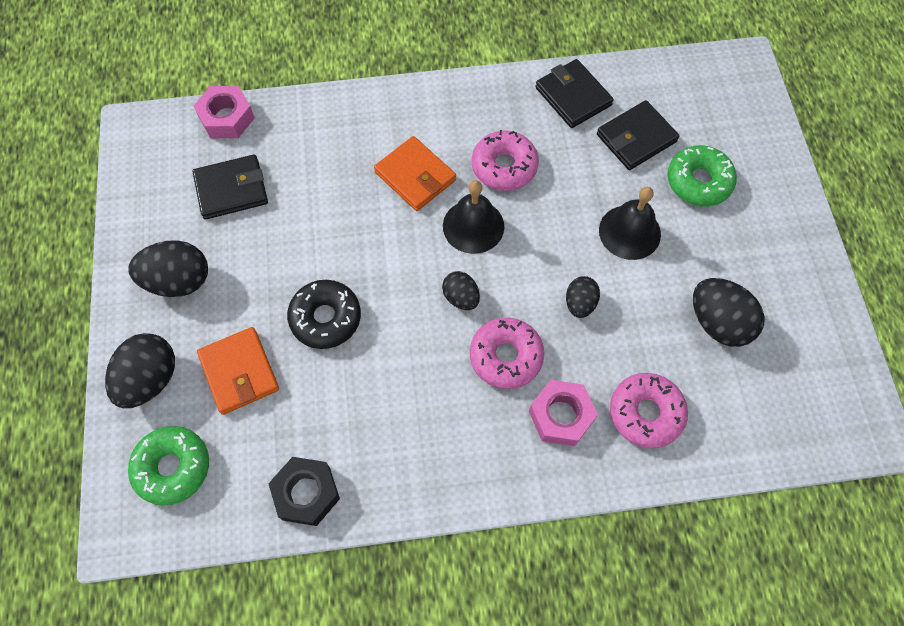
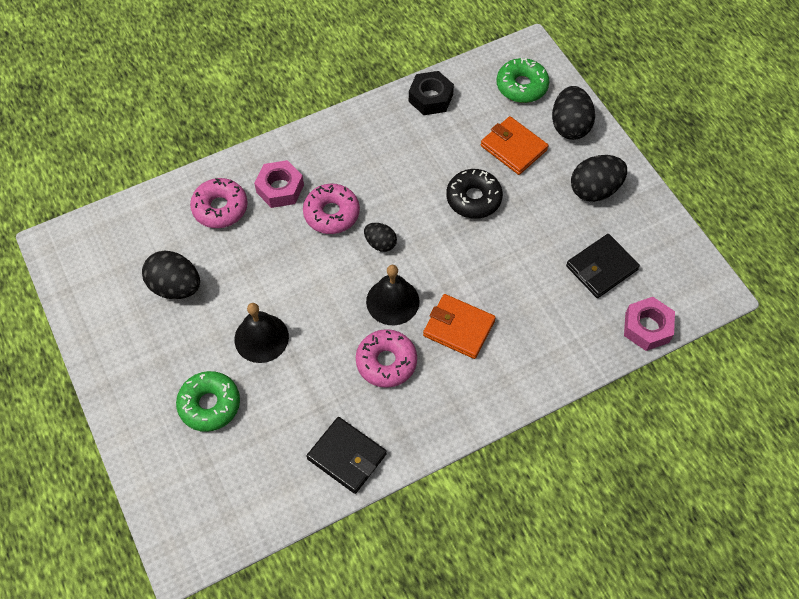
camera: 160 degrees right, 5 degrees down
black egg [566,276,600,318] -> none
black wallet [597,100,680,170] -> none

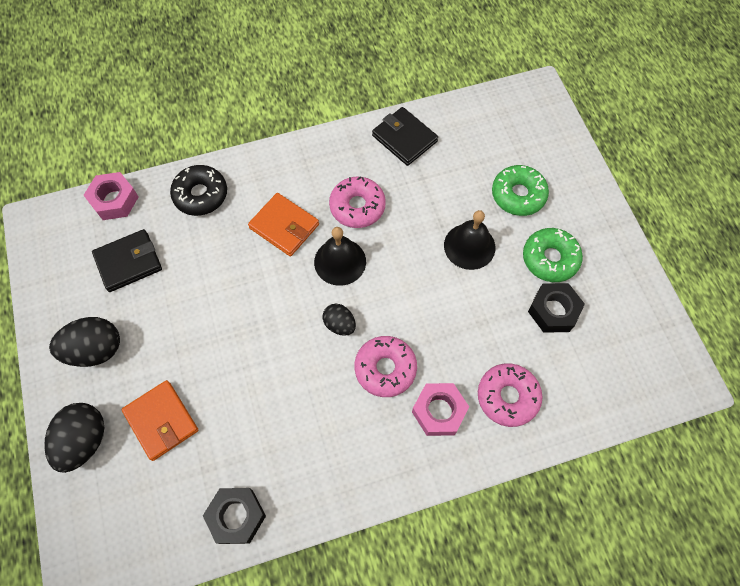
camera: 170 degrees left, 5 degrees up
black egg [142,251,200,299] -> black nut [528,283,585,333]
black donut [446,169,503,219] -> black donut moved to [170,165,227,216]
green donut [497,58,549,103] -> green donut moved to [523,228,583,282]

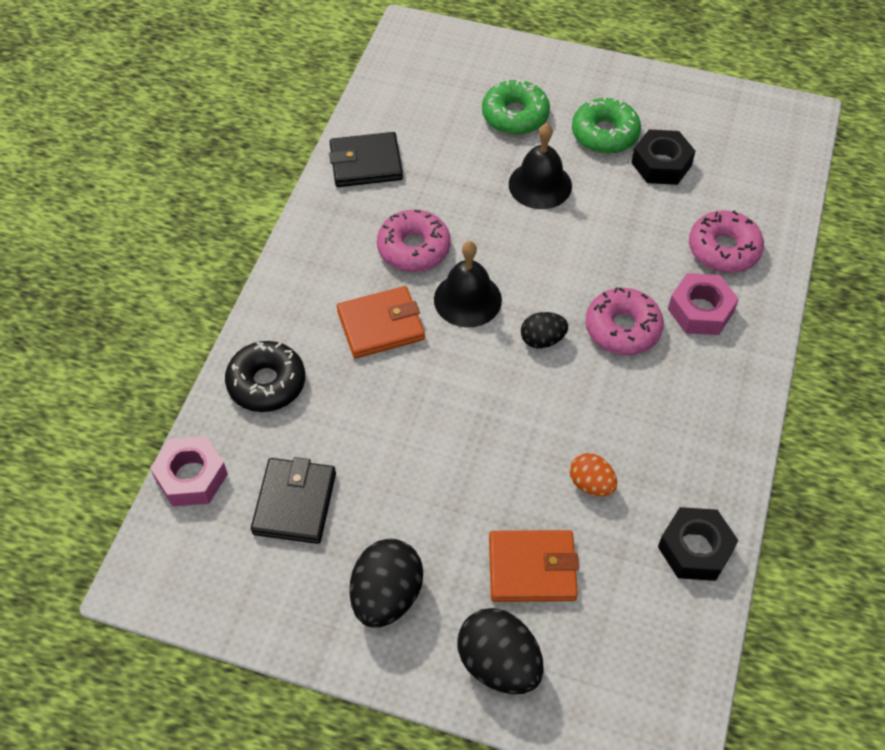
camera: 55 degrees left, 10 degrees down
none -> orange egg [570,453,617,496]

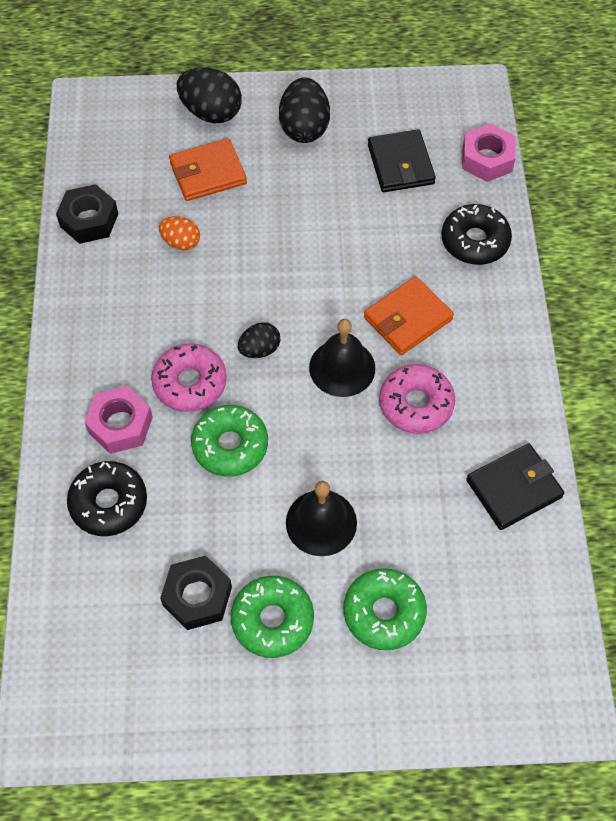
camera: 160 degrees right, 5 degrees up
pink donut [689,210,764,273] -> black donut [67,461,147,536]
none -> green donut [191,405,268,477]

